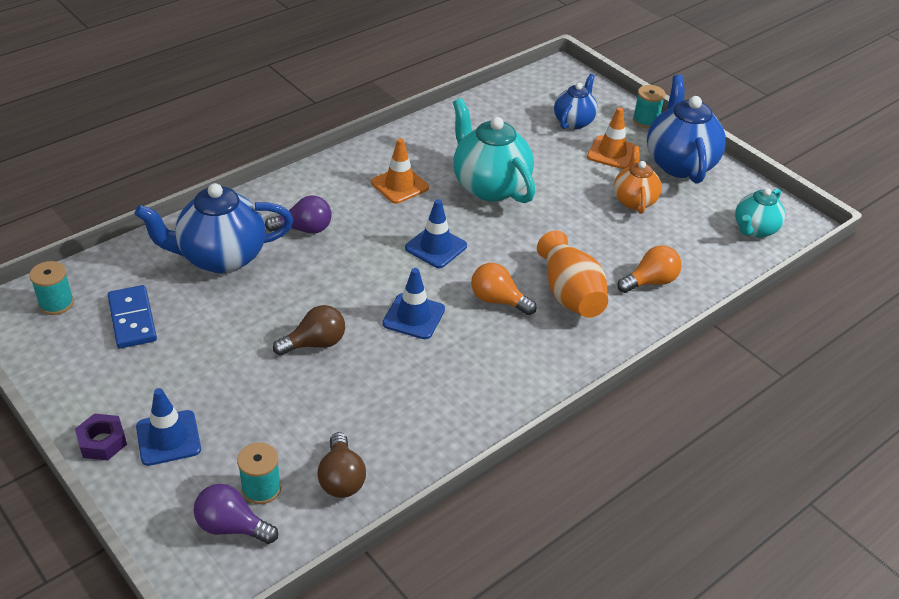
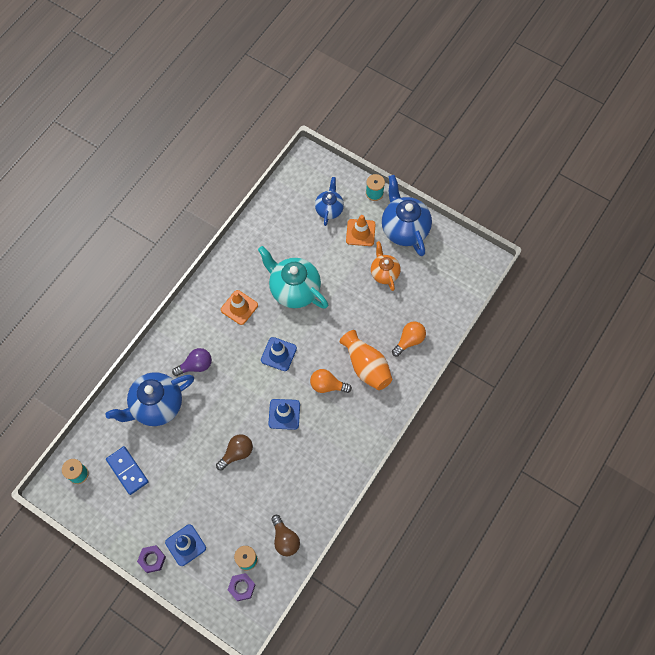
camera: 15 degrees left, 25 degrees up
purple light bulb [194,484,278,544] -> purple nut [228,573,256,601]
turquoise teapot [735,188,785,238] -> none

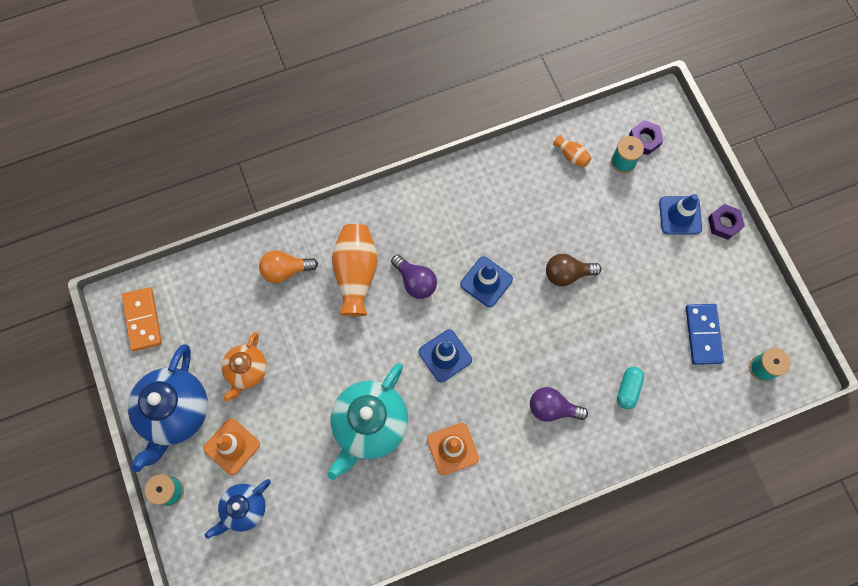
camera: 145 degrees left, 5 degrees up
blue teapot [106,372,194,426] -> turquoise capsule [617,367,644,409]
turquoise teapot [258,246,328,309] -> turquoise teapot turned 45 degrees clockwise [327,363,408,480]
brown light bulb [271,515,300,556] -> orange vase [553,135,591,167]
orange light bulb [310,369,352,393] -> purple light bulb [391,255,437,299]
none -> orange domino [122,287,162,351]

